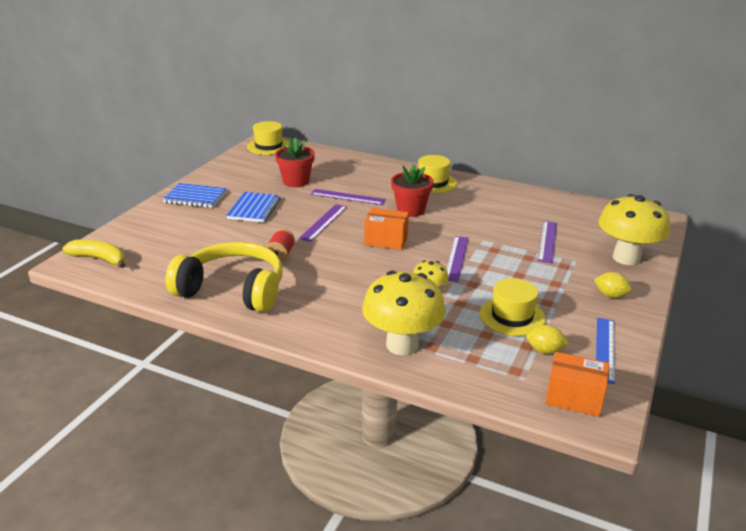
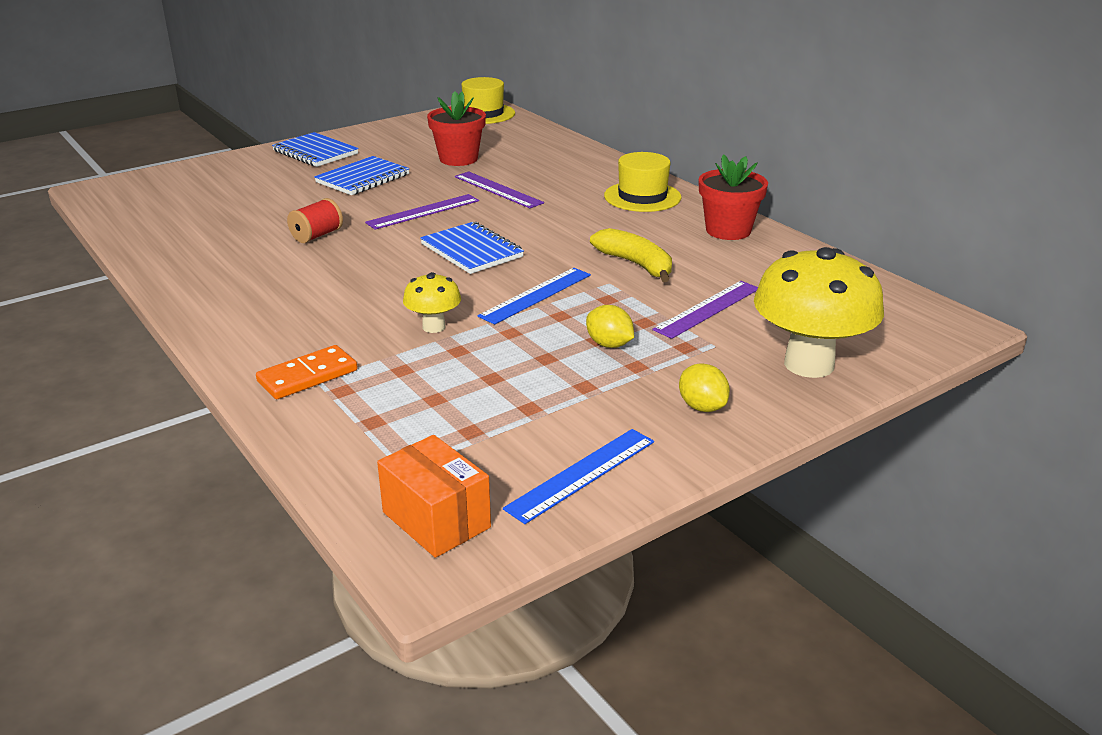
camera: 30 degrees right, 0 degrees up
yellow banana [63,239,125,268] -> yellow banana moved to [590,228,672,282]
yellow headphones [165,242,283,312] -> none
yellow mushroom [362,271,446,355] -> orange domino [256,345,358,399]
orange box [364,208,409,250] -> blue notebook [420,222,524,274]
red flower pot [391,164,434,217] -> red flower pot moved to [699,154,768,240]
purple ruler [446,236,469,282] -> blue ruler [477,268,591,325]
yellow hat [480,278,546,336] -> none
yellow lemon [526,325,569,354] -> yellow lemon moved to [586,305,634,348]

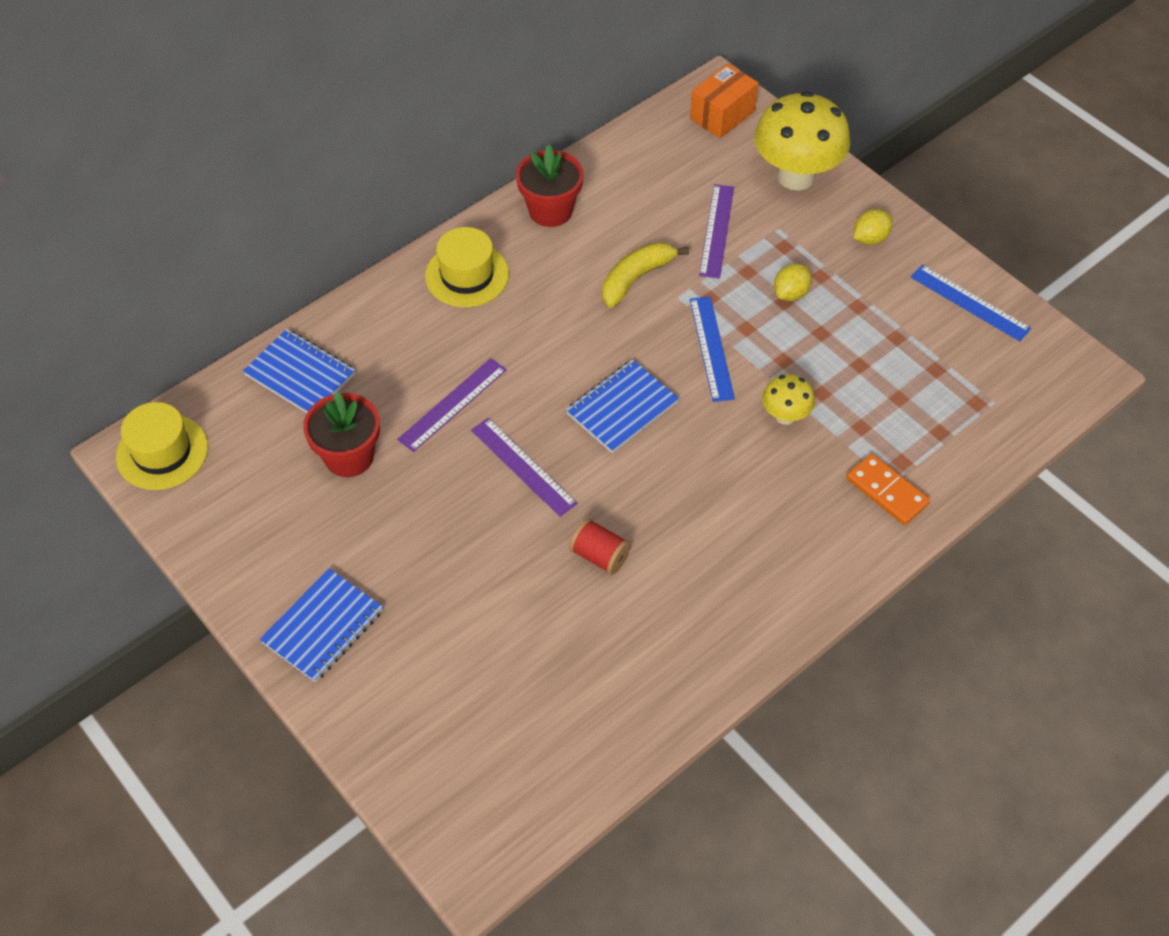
camera: 95 degrees left, 25 degrees up
blue notebook [314,156,410,195] -> blue notebook moved to [243,329,355,413]
orange box [377,435,491,558] -> orange box moved to [690,63,758,138]
blue ruler [477,268,591,325] -> blue ruler turned 45 degrees clockwise [690,297,735,402]
purple ruler [653,281,758,339] -> purple ruler turned 60 degrees clockwise [699,184,734,279]

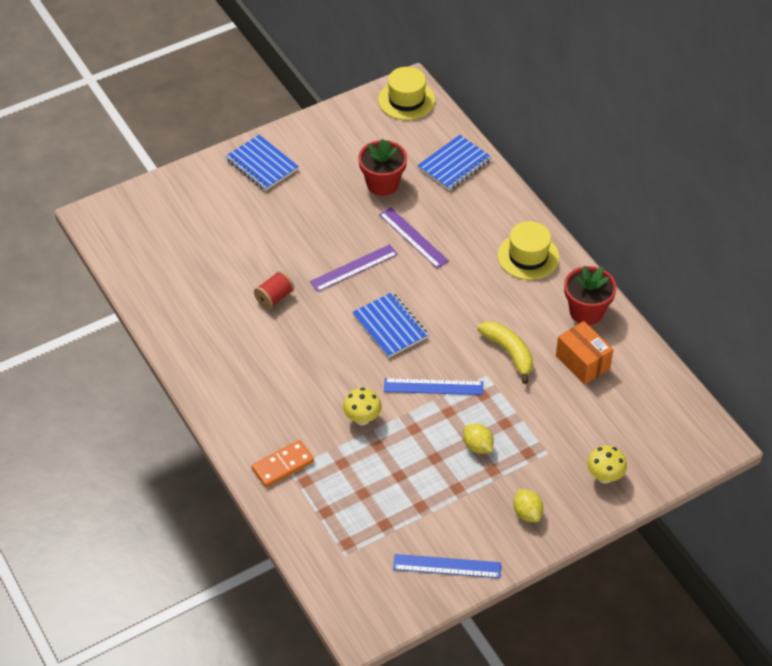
camera: 100 degrees right, 5 degrees down
orange box [690,63,758,138] -> orange box moved to [556,321,613,385]
purple ruler [699,184,734,279] -> none
yellow mushroom [754,91,850,190] -> yellow mushroom [587,445,627,484], size x0.50
blue ruler [911,265,1031,341] -> blue ruler turned 45 degrees clockwise [393,554,501,578]

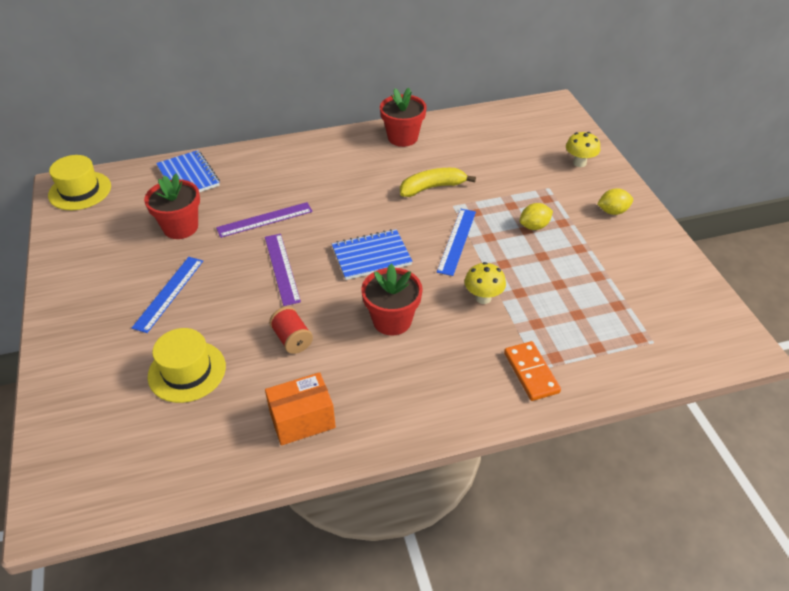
camera: 75 degrees left, 5 degrees down
blue notebook [226,135,299,191] -> none
blue ruler [393,554,501,578] -> blue ruler moved to [132,257,203,333]
yellow hat [498,221,560,280] -> yellow hat moved to [148,328,226,403]
orange box [556,321,613,385] -> orange box moved to [265,372,336,446]
none -> red flower pot [361,264,423,336]

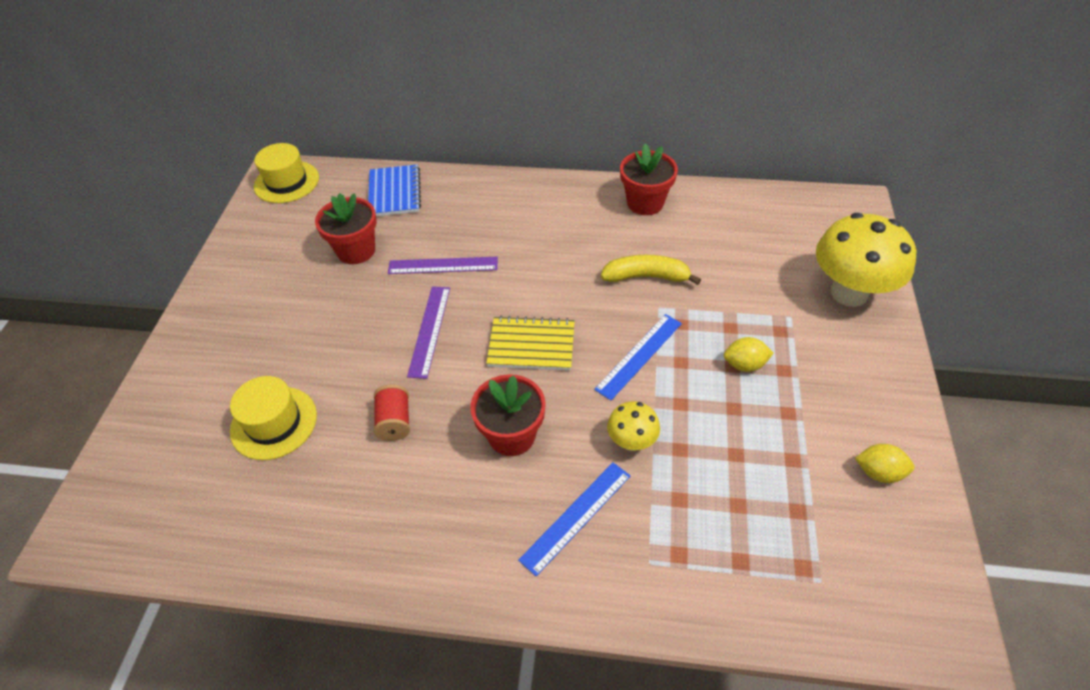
camera: 25 degrees right, 5 degrees up
blue ruler [132,257,203,333] -> blue ruler moved to [518,462,630,576]
orange box [265,372,336,446] -> none
blue notebook [332,229,412,280] -> yellow notebook [486,315,575,370]
orange domino [504,341,561,401] -> none
yellow mushroom [566,132,600,167] -> yellow mushroom [816,213,916,307], size x2.02
yellow lemon [597,188,633,215] -> yellow lemon moved to [855,444,915,483]

